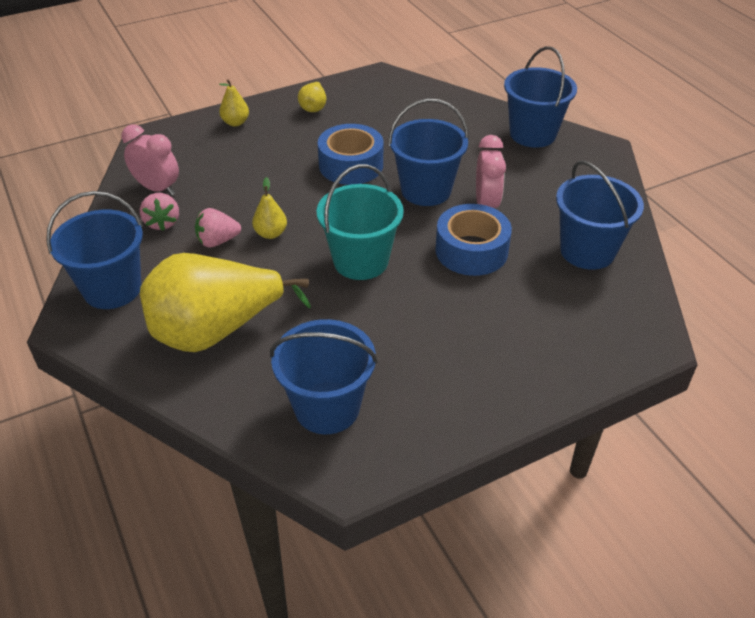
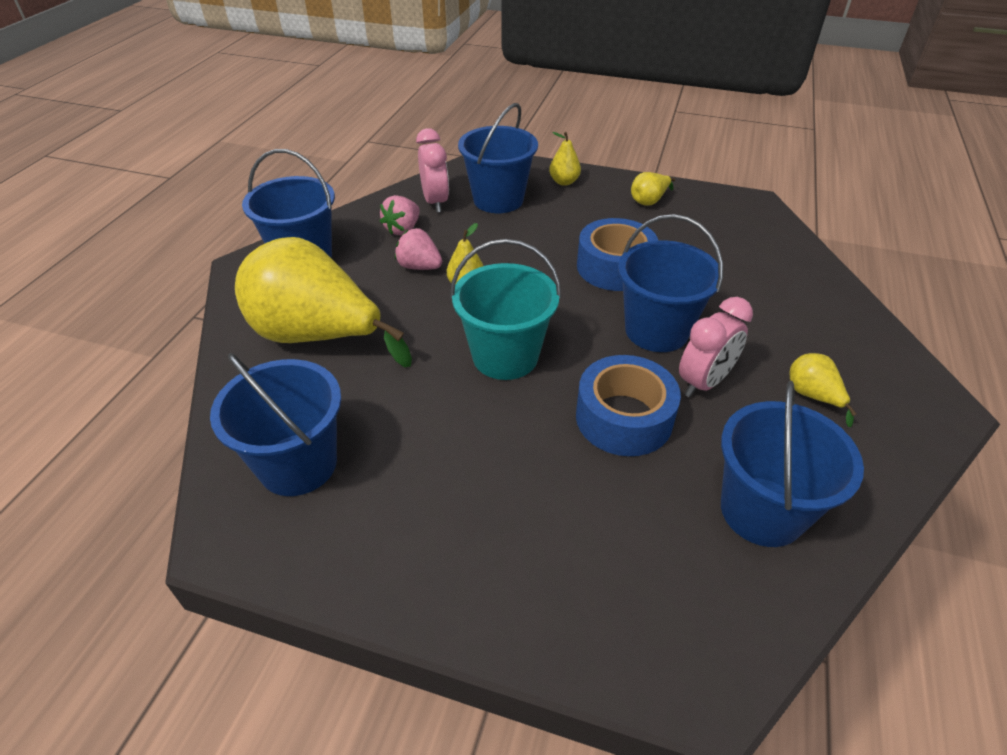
camera: 45 degrees right, 0 degrees up
blue bucket [504,46,577,148] -> blue bucket moved to [458,103,538,213]
none -> yellow pear [790,353,857,427]

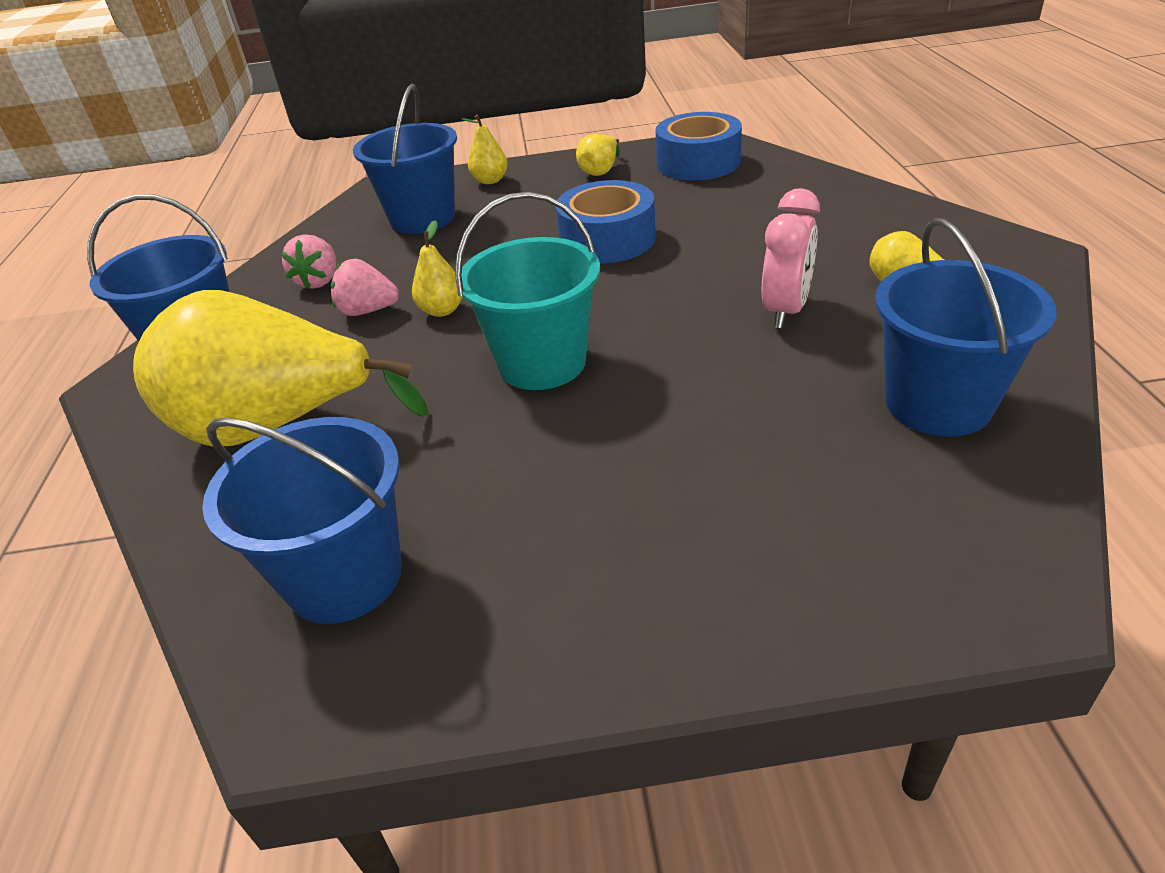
camera: 20 degrees left, 5 degrees down
pink clock [416,128,449,213] -> none
blue tape [576,355,681,456] -> blue tape moved to [656,112,742,181]
blue bucket [618,214,723,352] -> none

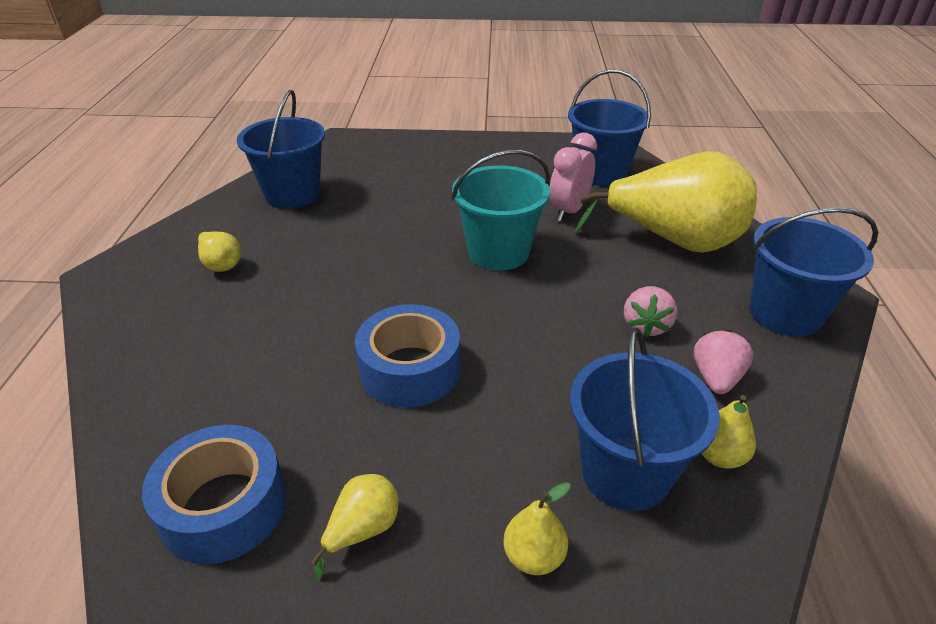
camera: 175 degrees left, 0 degrees up
pink strawberry [331,259,399,316] -> pink strawberry turned 90 degrees clockwise [624,286,677,337]
yellow pear [412,220,462,317] -> yellow pear moved to [701,395,756,469]
pink clock [762,188,820,328] -> pink clock moved to [549,132,597,222]

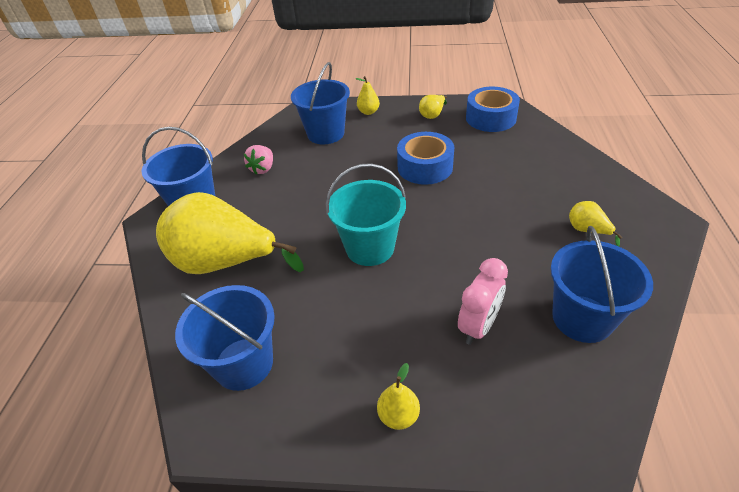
camera: 175 degrees left, 5 degrees up
pink clock [549,132,597,222] -> pink clock moved to [458,258,508,345]
pink strawberry [624,286,677,337] -> none
yellow pear [701,395,756,469] -> yellow pear moved to [377,363,420,430]

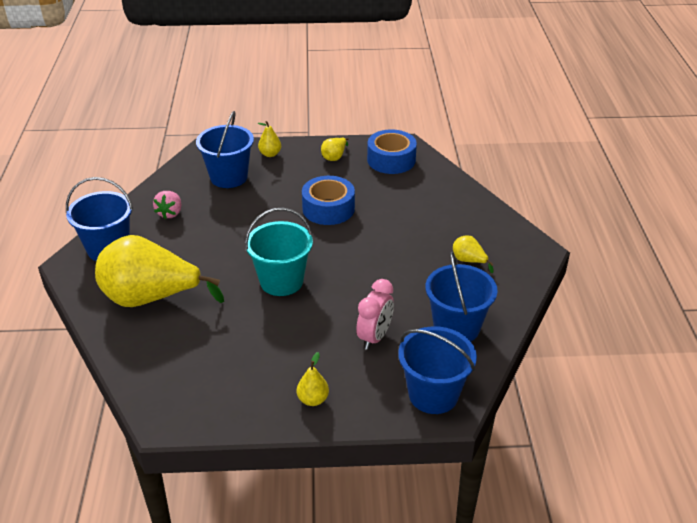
camera: 10 degrees left, 5 degrees down
blue bucket [175,285,275,391] -> blue bucket moved to [398,326,477,414]

